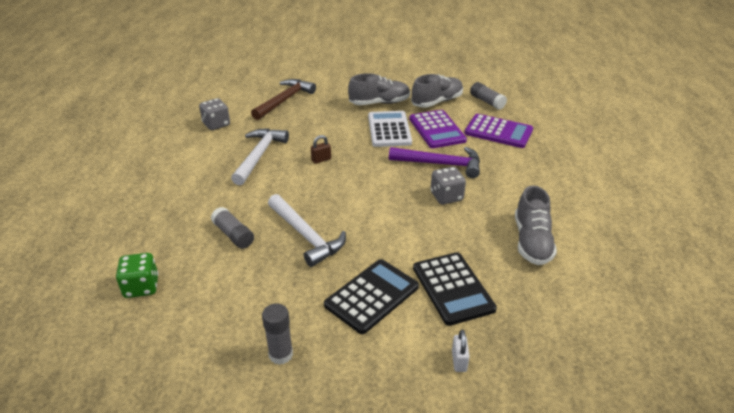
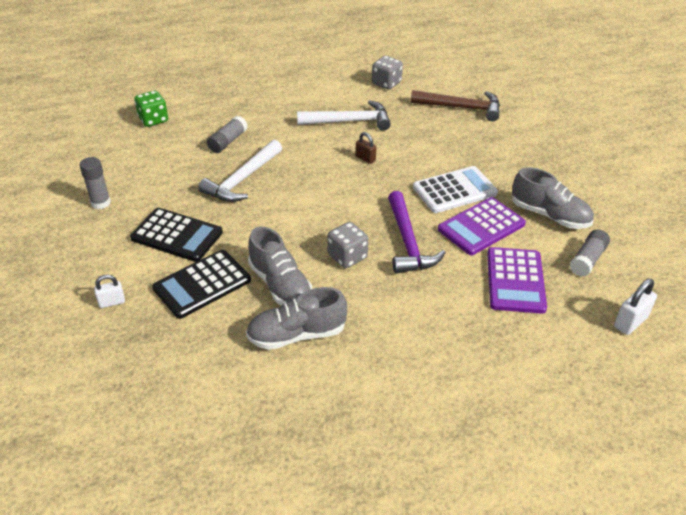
camera: 70 degrees right, 5 degrees up
grey shoe [348,73,410,105] -> grey shoe moved to [248,227,312,306]
none -> white padlock [614,279,657,335]

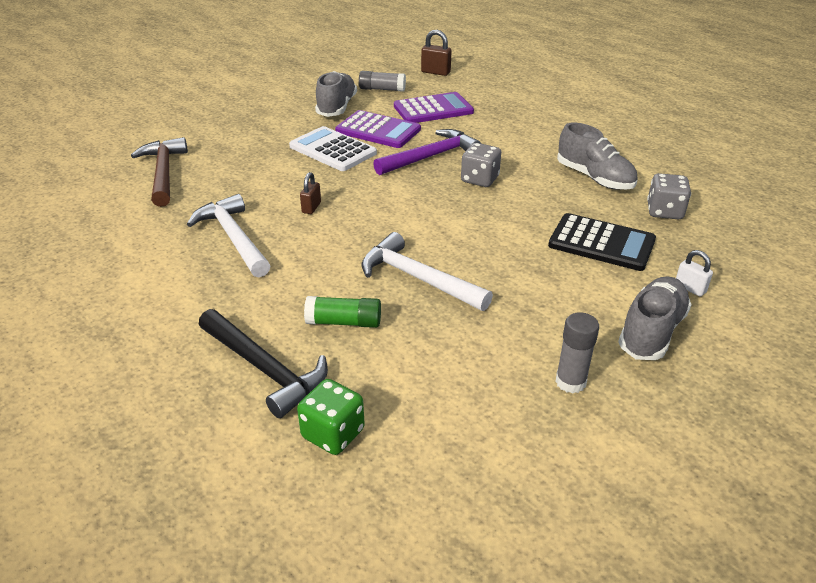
camera: 115 degrees left, 5 degrees down
black calculator [130,208,223,262] -> none
white hammer [198,139,282,202] -> white hammer turned 150 degrees counterclockwise [362,232,493,311]
grey glue stick [207,116,248,153] -> green glue stick [304,296,381,328]
grey shoe [248,227,312,306] -> grey shoe moved to [618,276,692,360]
grey dice [372,56,403,90] -> grey dice moved to [647,173,691,219]
white padlock [614,279,657,335] -> brown padlock [421,30,452,76]
none -> black hammer [199,309,328,418]

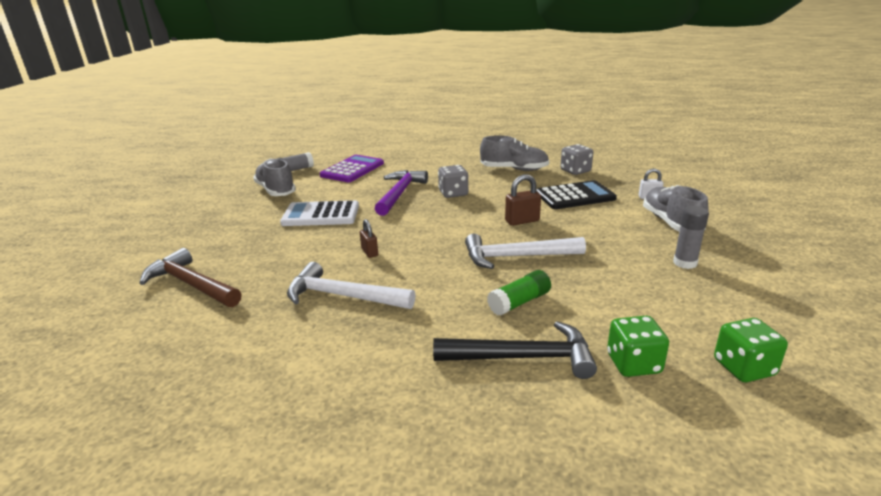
camera: 40 degrees left, 10 degrees down
purple calculator [335,110,421,148] -> none
brown padlock [421,30,452,76] -> brown padlock moved to [505,174,541,226]
none -> green dice [714,318,788,382]

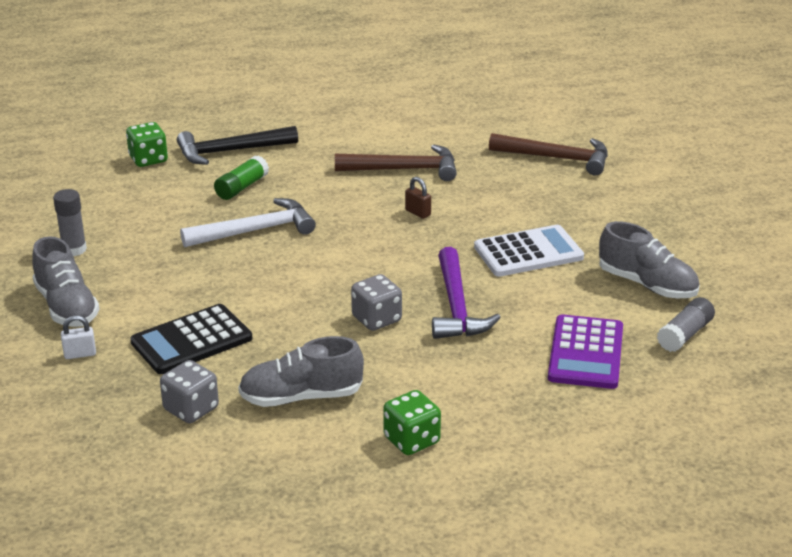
camera: 160 degrees right, 5 degrees up
white hammer [287,262,416,309] -> brown hammer [335,144,457,181]
brown padlock [505,174,541,226] -> none
green dice [714,318,788,382] -> green dice moved to [383,390,441,455]

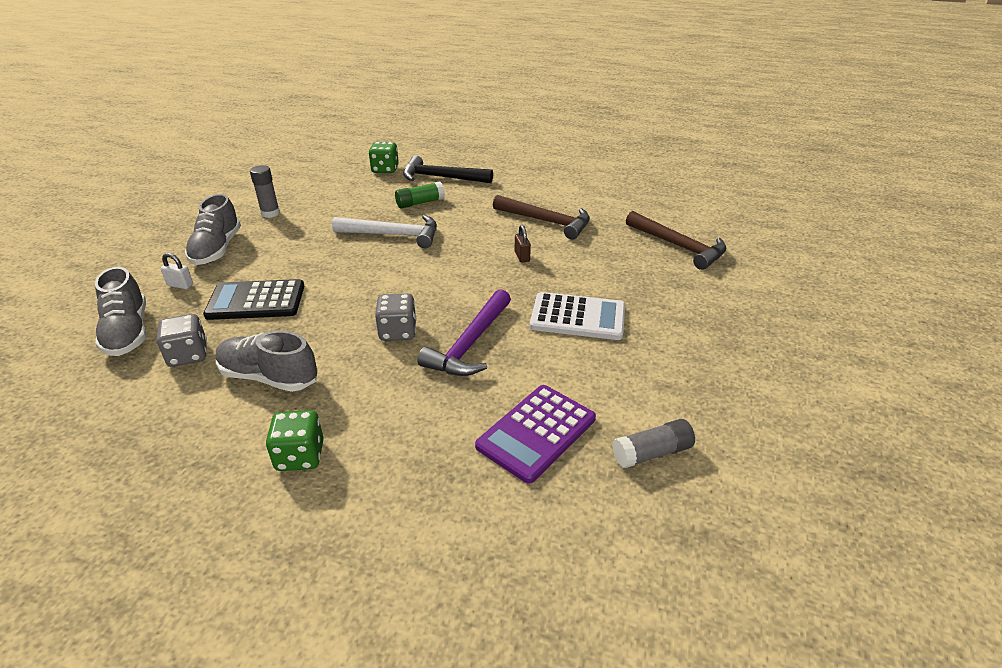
camera: 30 degrees right, 5 degrees up
grey shoe [599,221,699,298] -> grey shoe moved to [95,267,147,356]

